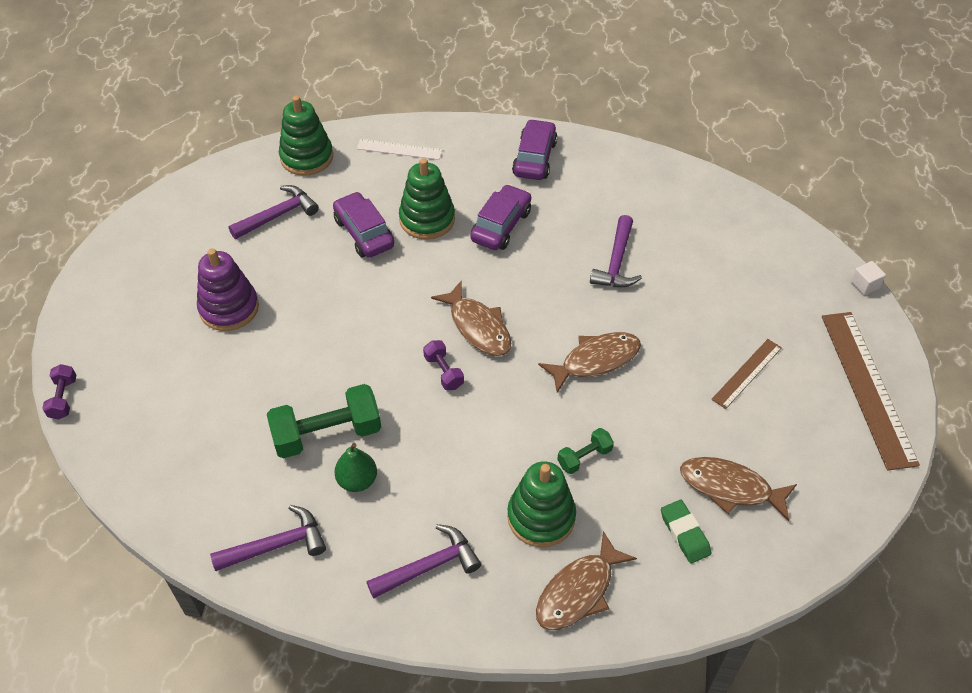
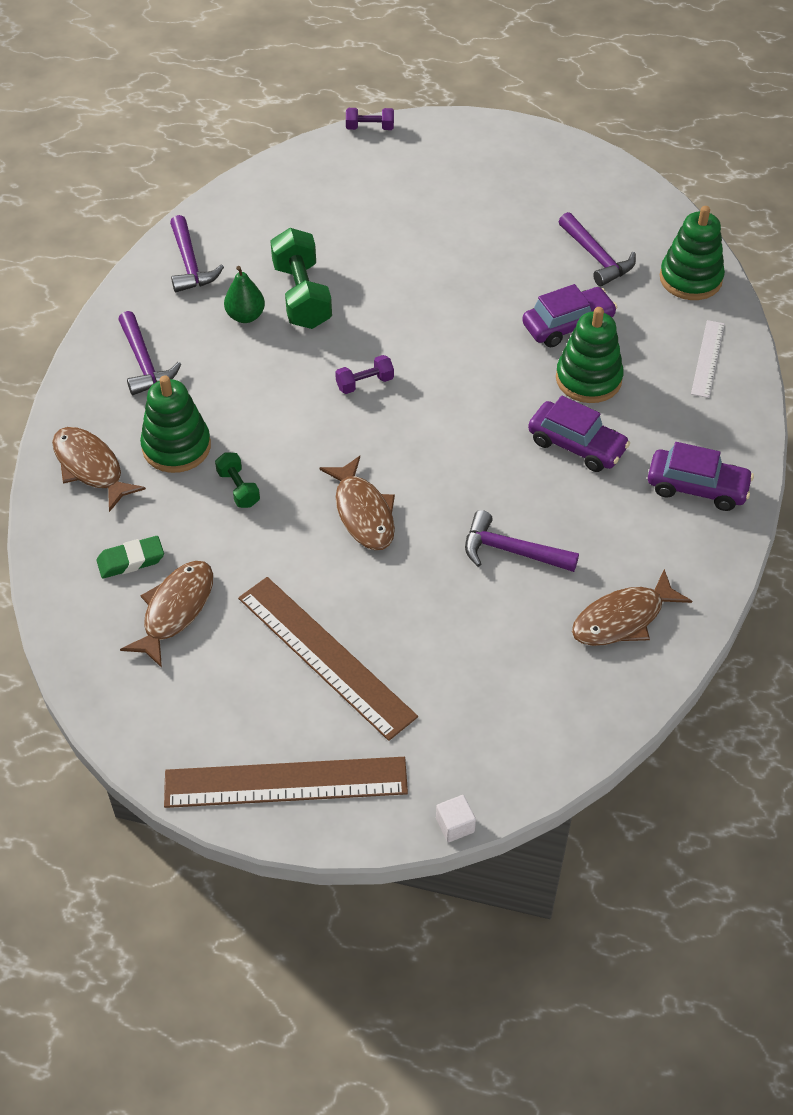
camera: 95 degrees right, 0 degrees up
purple stacking toy [197,248,259,331] -> none
brown fish [431,281,511,356] -> brown fish moved to [572,569,692,646]
brown ruler [712,339,782,409] -> brown ruler [238,577,418,741], size x1.86

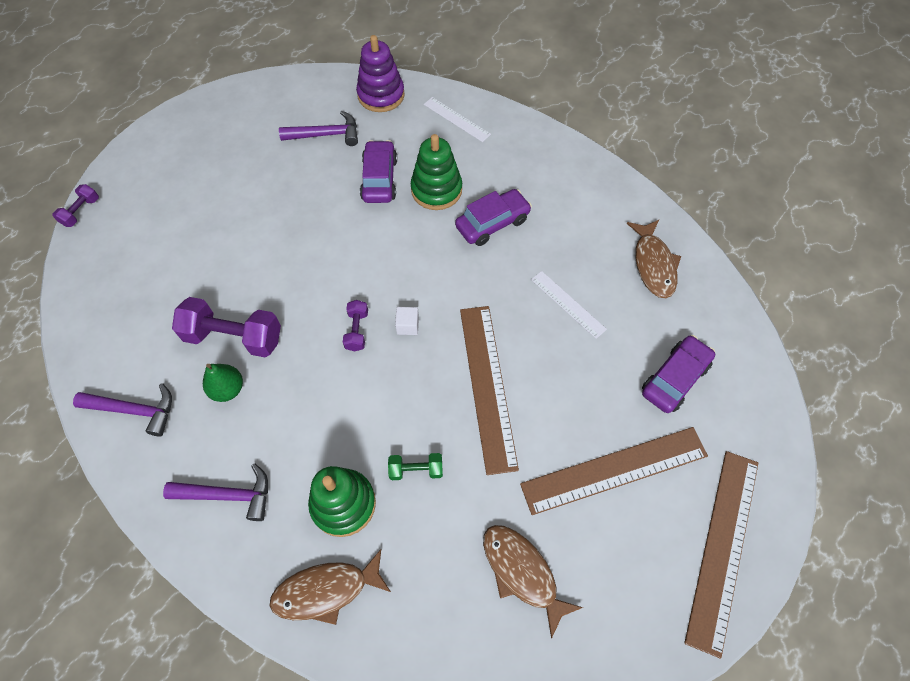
camera: 65 degrees left, 10 degrees up
green eraser [96,536,164,578] -> none
green dumbbell [270,228,332,329] -> purple dumbbell [172,297,281,357]
brown fish [319,456,395,550] -> brown ruler [460,306,519,475]
white cube [436,795,476,842] -> white cube moved to [395,307,419,335]
purple hammer [465,510,579,572] -> white ruler [531,271,607,339]
purple car [648,442,754,511] -> purple car moved to [642,335,715,413]
green stacking toy [660,206,725,300] -> purple stacking toy [356,35,405,112]

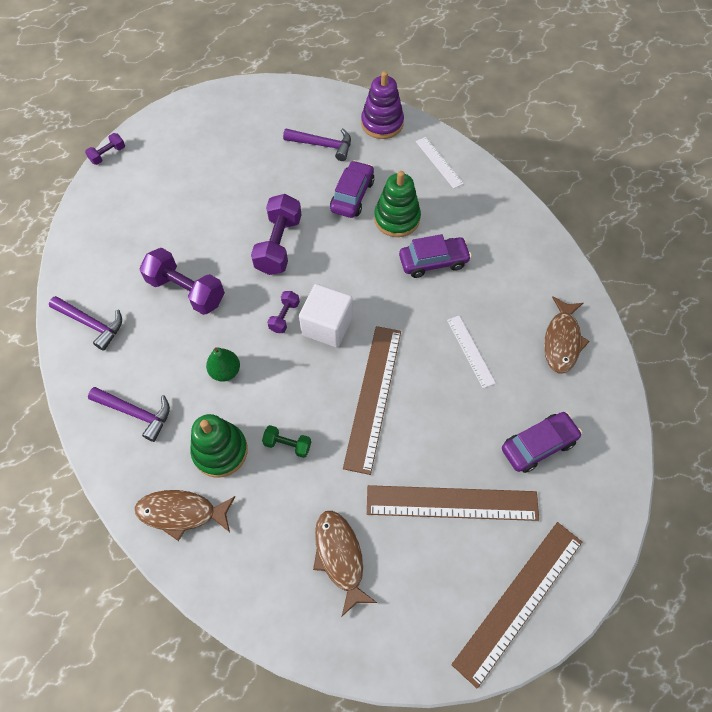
camera: 20 degrees right, 0 degrees up
green pear [203,364,243,402] -> green pear moved to [206,347,240,382]
white cube [395,307,419,335] -> white cube [299,284,353,348], size x2.17
none -> purple dumbbell [251,194,302,275]

